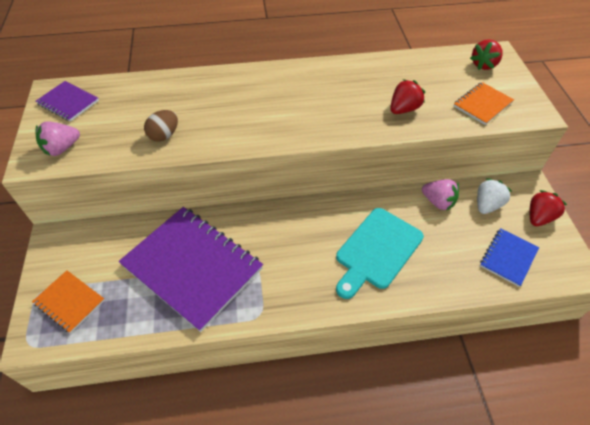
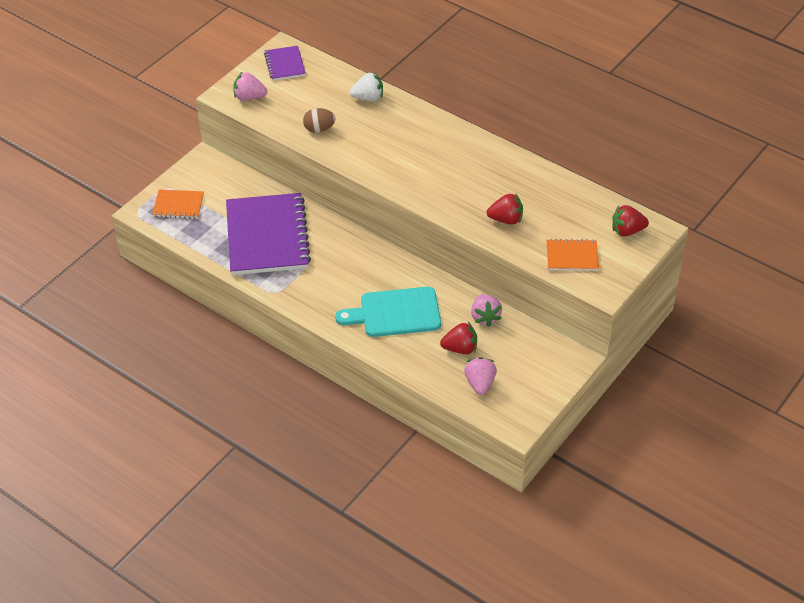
camera: 45 degrees right, 5 degrees down
orange notebook [32,270,105,333] -> orange notebook turned 75 degrees counterclockwise [152,189,204,219]
white strawberry [477,178,512,214] -> white strawberry moved to [350,72,383,101]
blue notebook [480,228,539,287] -> pink strawberry [464,357,497,395]
red strawberry [529,190,567,226] -> red strawberry moved to [440,322,477,354]

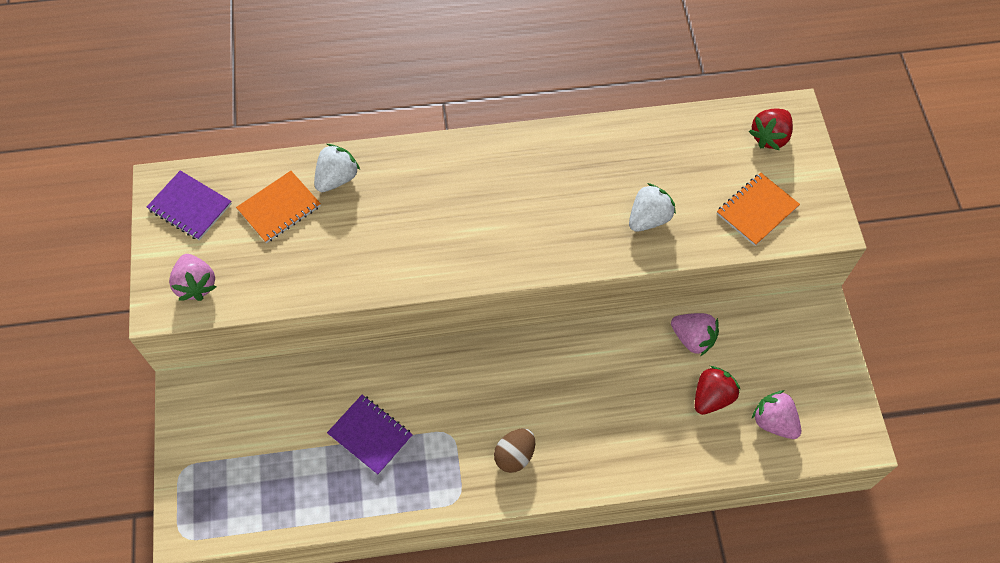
camera: 45 degrees left, 15 degrees up
orange notebook [152,189,204,219] -> orange notebook moved to [236,171,321,243]
purple notebook [226,193,311,275] -> purple notebook [327,395,413,475], size x0.47
pink strawberry [234,71,267,101] -> pink strawberry turned 75 degrees counterclockwise [169,254,216,301]
brown egg [303,108,335,133] -> brown egg moved to [494,428,535,473]
turquoise cutting board [335,287,441,337] -> none
red strawberry [487,193,523,225] -> white strawberry [629,183,676,232]

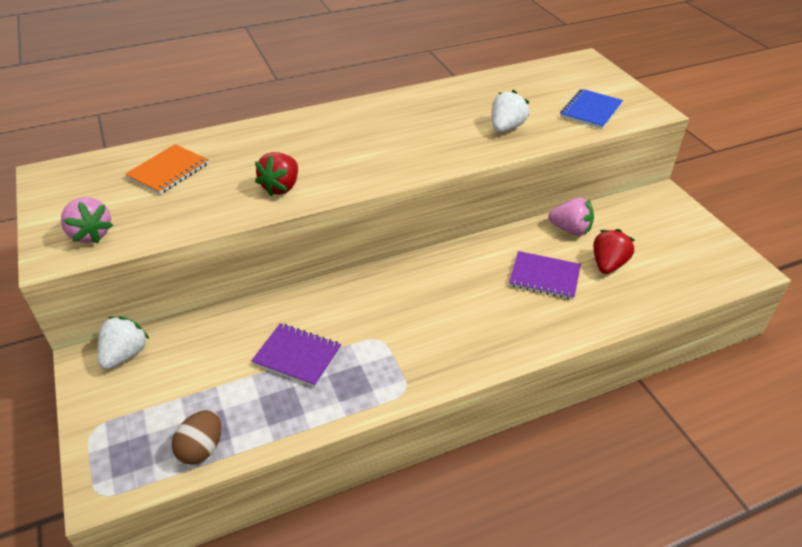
camera: 15 degrees left, 20 degrees down
purple notebook [147,170,232,240] -> purple notebook moved to [509,251,581,300]
white strawberry [314,144,360,192] -> white strawberry moved to [97,316,149,369]
brown egg [494,428,535,473] -> brown egg moved to [172,410,221,465]
orange notebook [717,173,800,246] -> blue notebook [560,89,623,129]
red strawberry [749,109,793,150] -> red strawberry moved to [255,152,298,196]
pink strawberry [752,390,801,439] -> none

